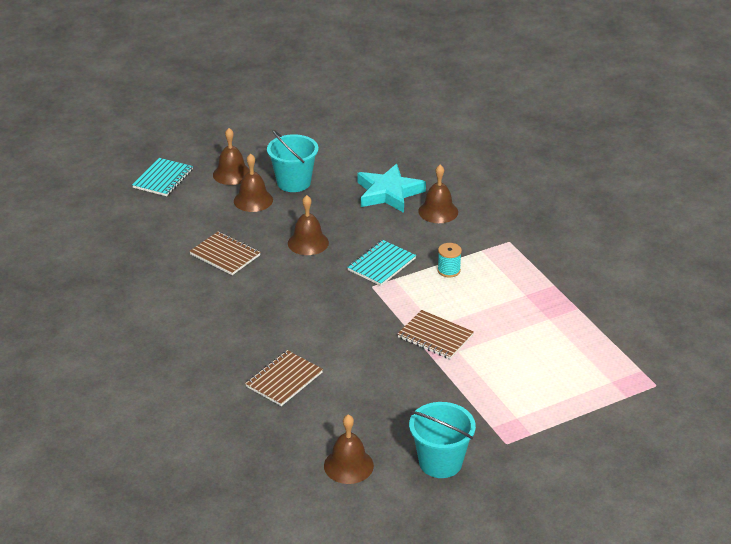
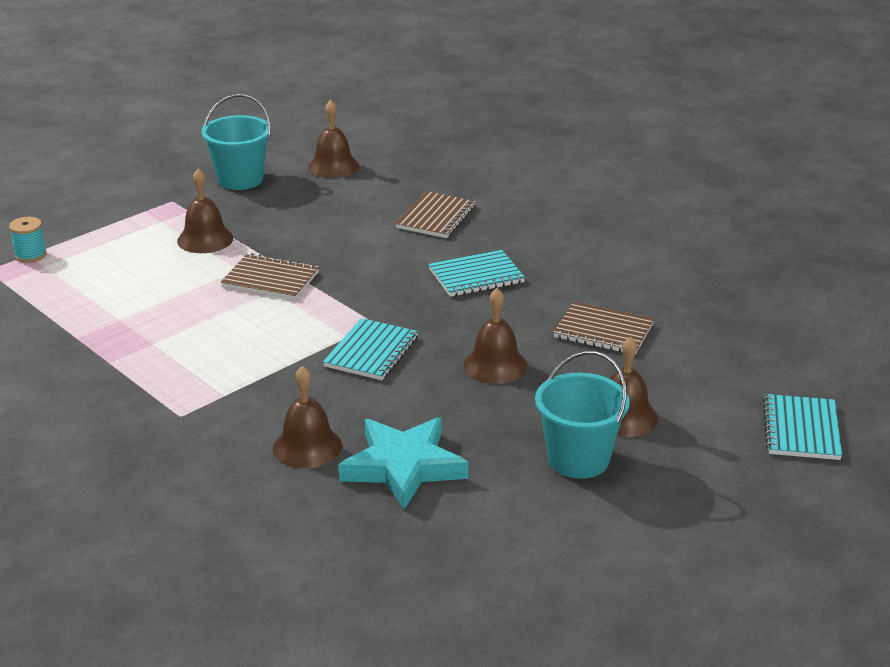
camera: 165 degrees right, 5 degrees down
brown bell [213,128,250,185] -> brown bell moved to [177,168,233,253]
turquoise spool [437,243,462,278] -> turquoise spool moved to [9,217,47,263]
none -> turquoise notebook [429,250,525,297]

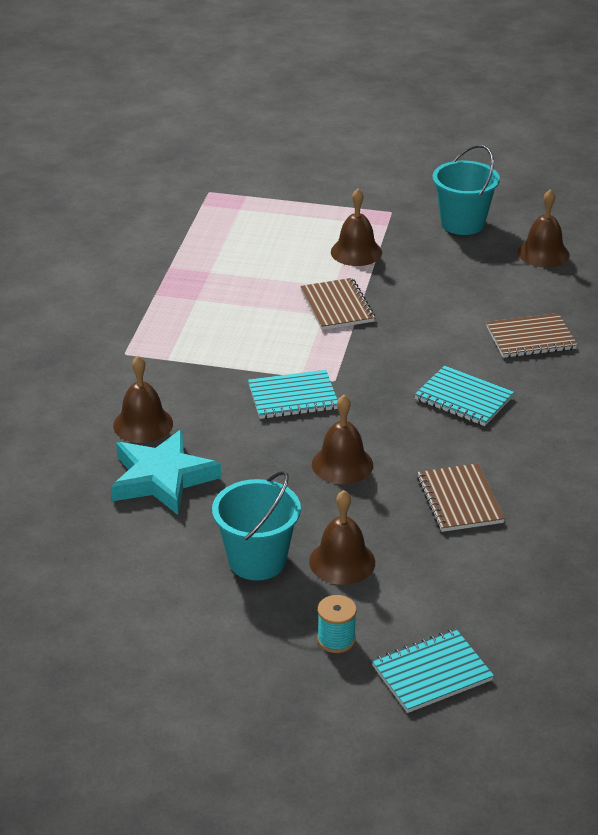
camera: 55 degrees right, 5 degrees up
turquoise spool [9,217,47,263] -> turquoise spool moved to [317,595,357,653]

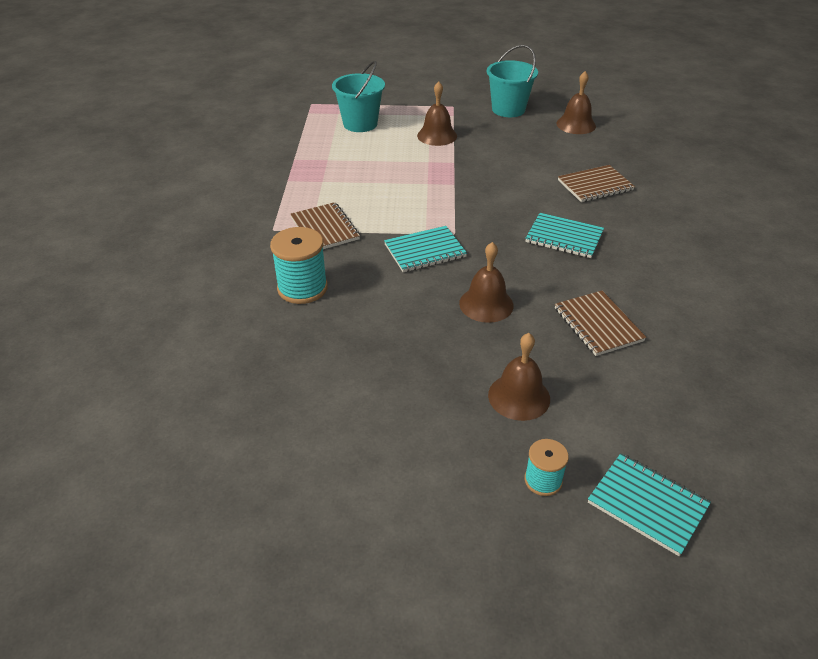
camera: 10 degrees left, 5 degrees up
turquoise star [111,429,221,515] -> none
brown bell [113,356,173,443] -> turquoise spool [270,227,328,304]
turquoise bucket [212,471,301,580] -> turquoise bucket moved to [332,61,385,132]
brown notebook [300,278,375,330] -> brown notebook moved to [290,202,360,249]
turquoise notebook [372,629,494,713] -> turquoise notebook turned 75 degrees clockwise [588,453,711,556]

